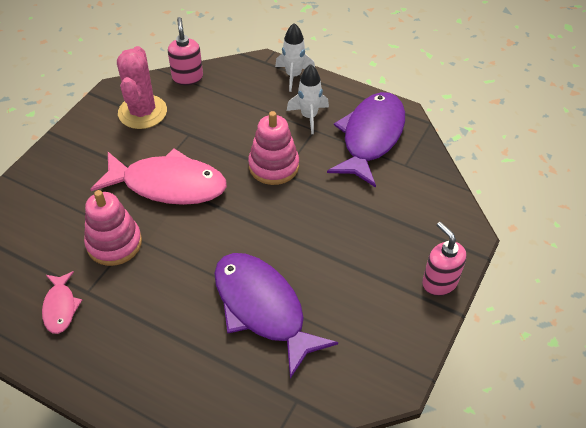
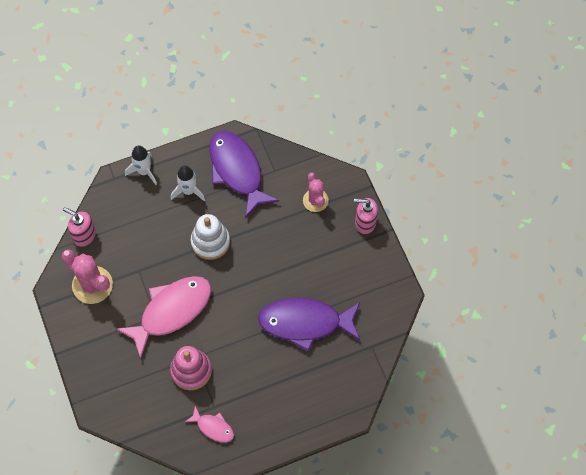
camera: 50 degrees left, 15 degrees up
pink stacking toy [248,111,299,185] -> white stacking toy [191,214,230,260]
none -> pink cactus [303,173,329,212]

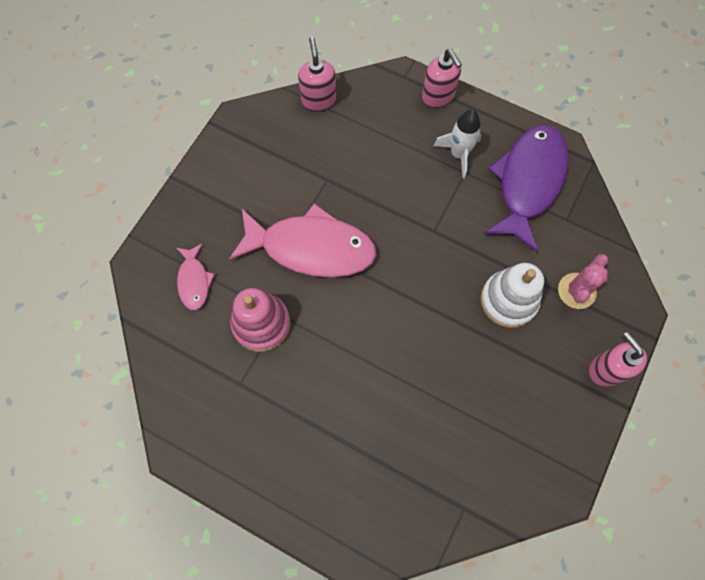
camera: 50 degrees right, 5 degrees up
pink cactus [62,249,113,304] -> none
white rocket [125,145,157,185] -> pink soap dispenser [422,49,462,108]
pink fish [185,406,234,443] -> pink fish moved to [176,243,215,310]
white stacking toy [191,214,230,260] -> white stacking toy moved to [480,263,544,328]
purple fish [258,298,360,352] -> none

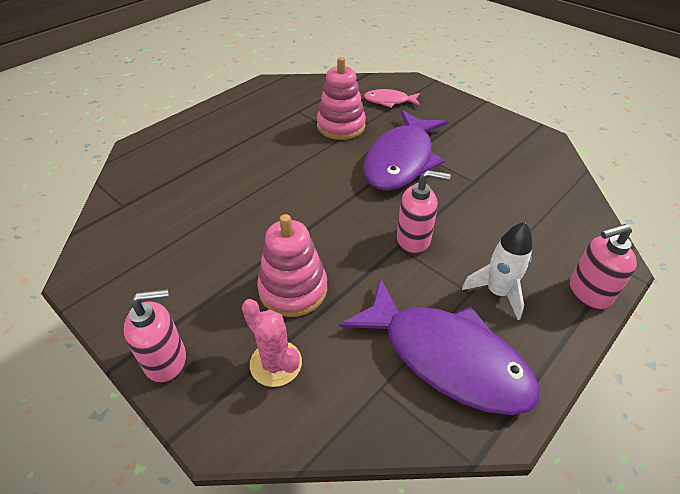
camera: 105 degrees right, 25 degrees down
pink fish [229,203,376,277] -> purple fish [363,110,448,190]
pink soap dispenser [298,37,336,111] -> pink soap dispenser moved to [397,170,451,254]
white stacking toy [480,263,544,328] -> pink stacking toy [257,214,327,317]

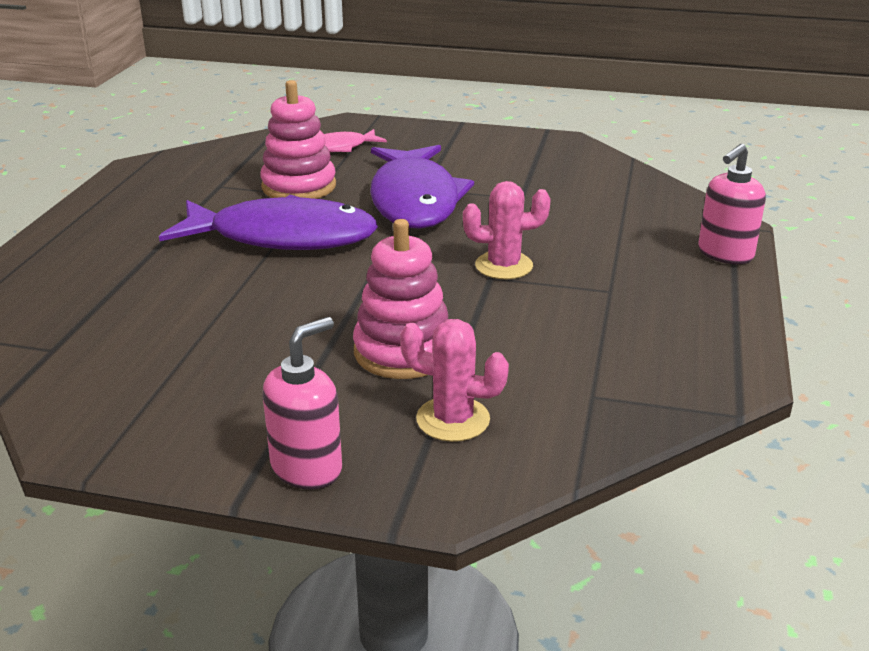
camera: 30 degrees left, 15 degrees down
purple fish [339,278,540,415] -> purple fish moved to [159,195,378,250]
pink soap dispenser [397,170,451,254] -> pink cactus [463,181,551,279]
white rocket [462,222,533,320] -> none

